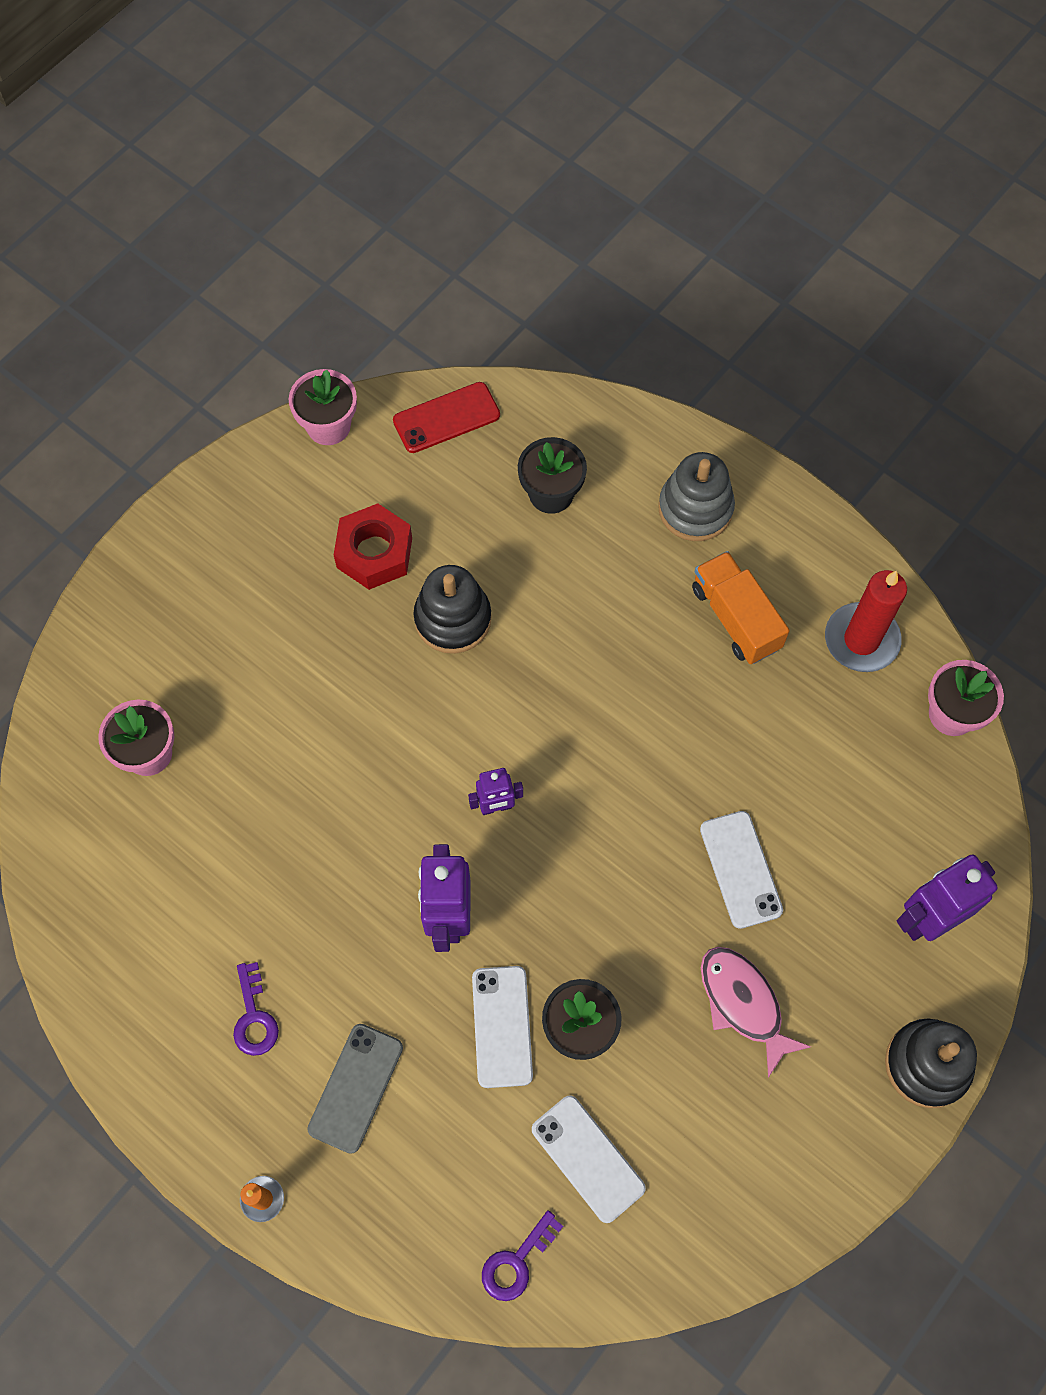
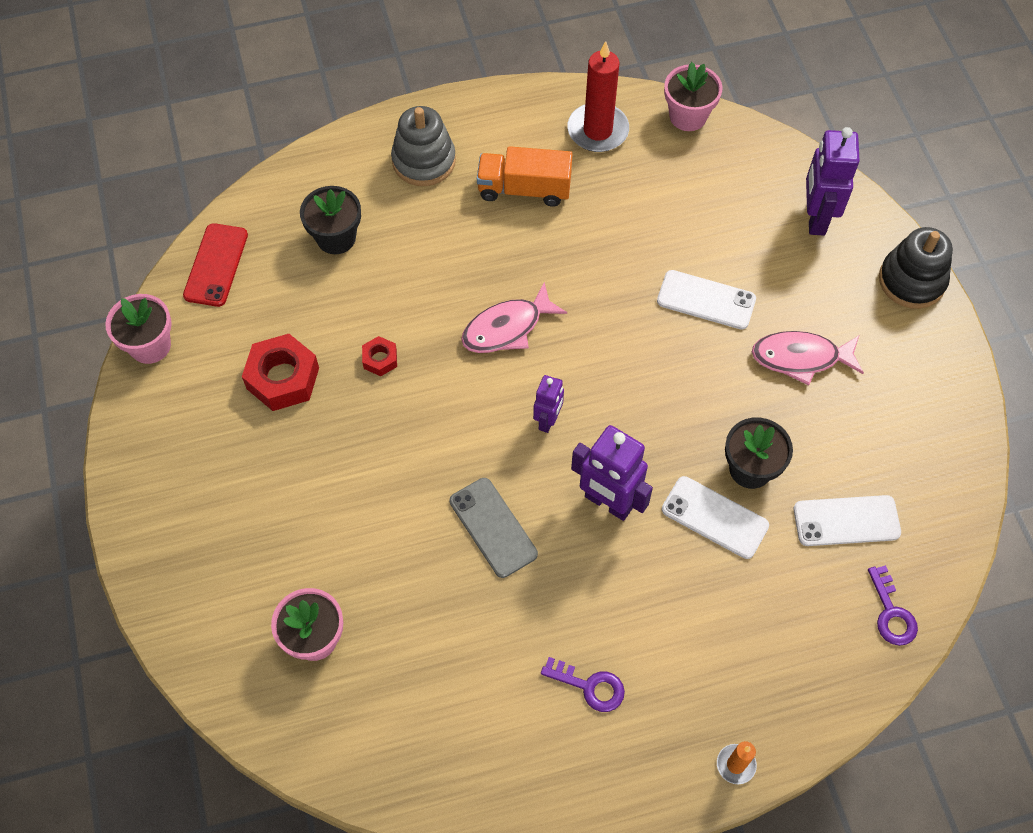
camera: 55 degrees left, 5 degrees down
grey phone [307,1024,403,1154] -> grey phone moved to [450,478,538,578]
black stacking toy [414,565,491,654] -> red nut [362,336,397,376]
none -> pink fish [461,282,567,353]

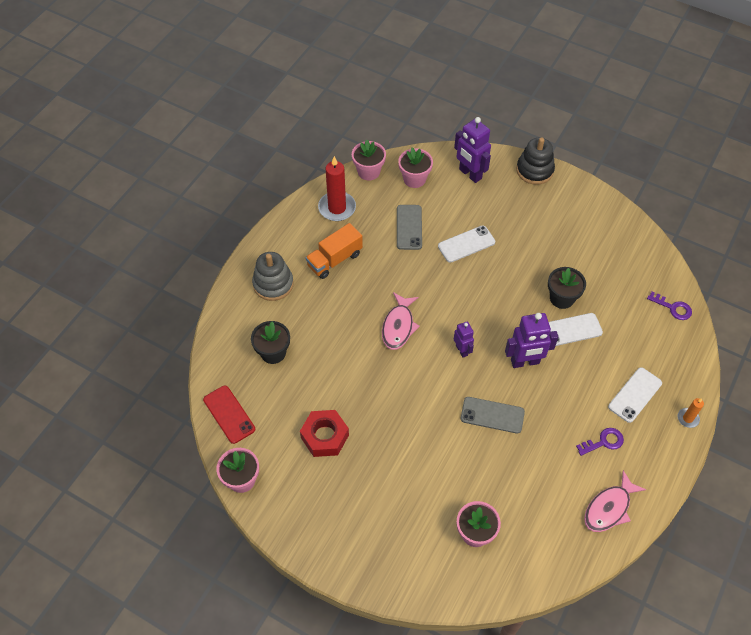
camera: 45 degrees left, 5 degrees down
red nut [362,336,397,376] -> none
pink fish [752,331,864,385] -> pink fish moved to [584,470,646,532]
white phone [793,495,901,546] -> white phone moved to [608,368,662,423]
none -> grey phone [397,205,422,250]
none -> pink flower pot [398,148,433,188]

